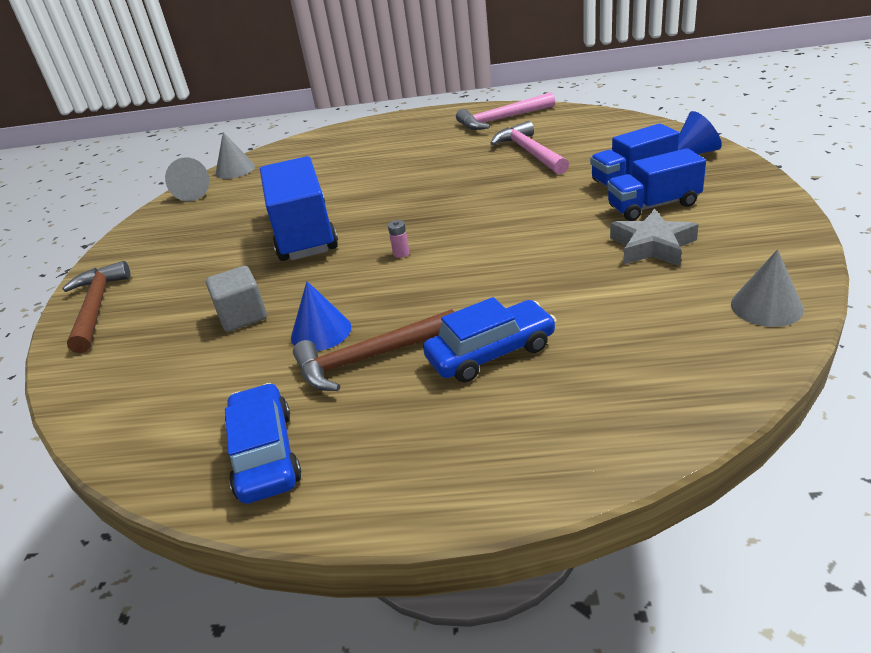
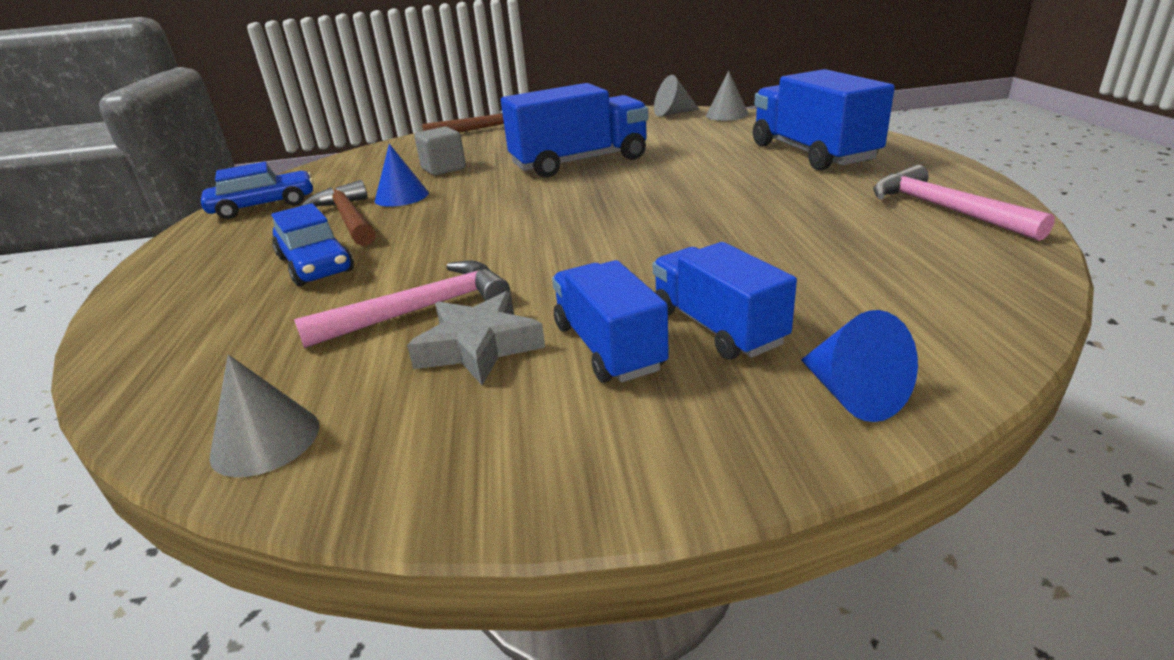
camera: 80 degrees right, 5 degrees down
pink battery [388,220,410,258] -> none
pink hammer [490,121,569,175] -> pink hammer moved to [294,261,510,348]
none -> blue truck [753,69,895,171]

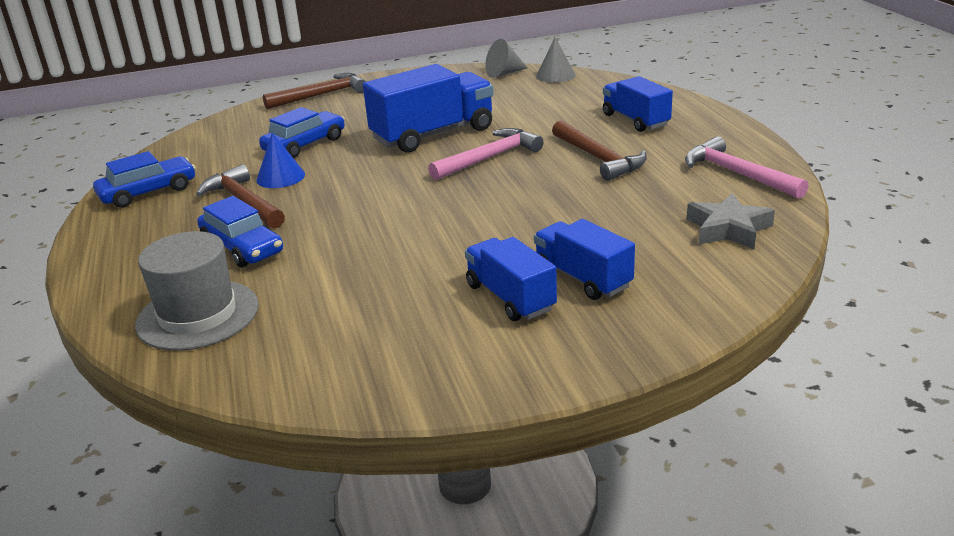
camera: 10 degrees left, 0 degrees up
grey cone [209,355,319,477] -> none
pink hammer [294,261,510,348] -> pink hammer moved to [428,128,543,180]
grey star [407,291,545,385] -> grey star moved to [687,193,775,249]
grey cube [414,127,466,176] -> blue car [259,107,345,158]
blue truck [753,69,895,171] -> blue truck [603,76,673,132], size x0.63
blue cone [801,310,918,422] -> none
none -> grey hat [135,231,259,351]
none -> brown hammer [552,121,647,181]

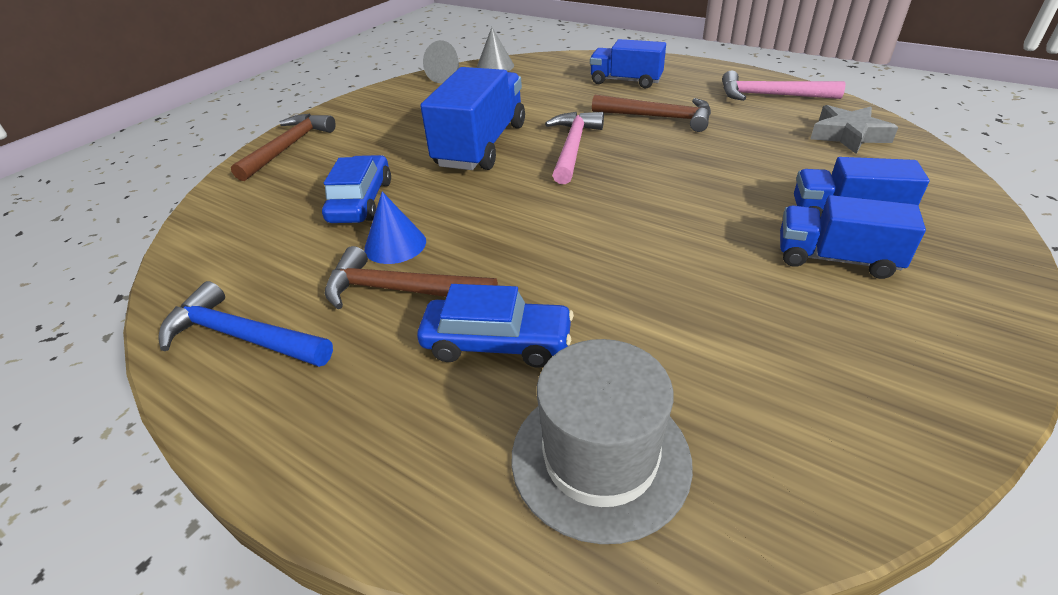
camera: 40 degrees left, 10 degrees up
blue car [93,151,196,208] -> blue hammer [158,281,333,367]

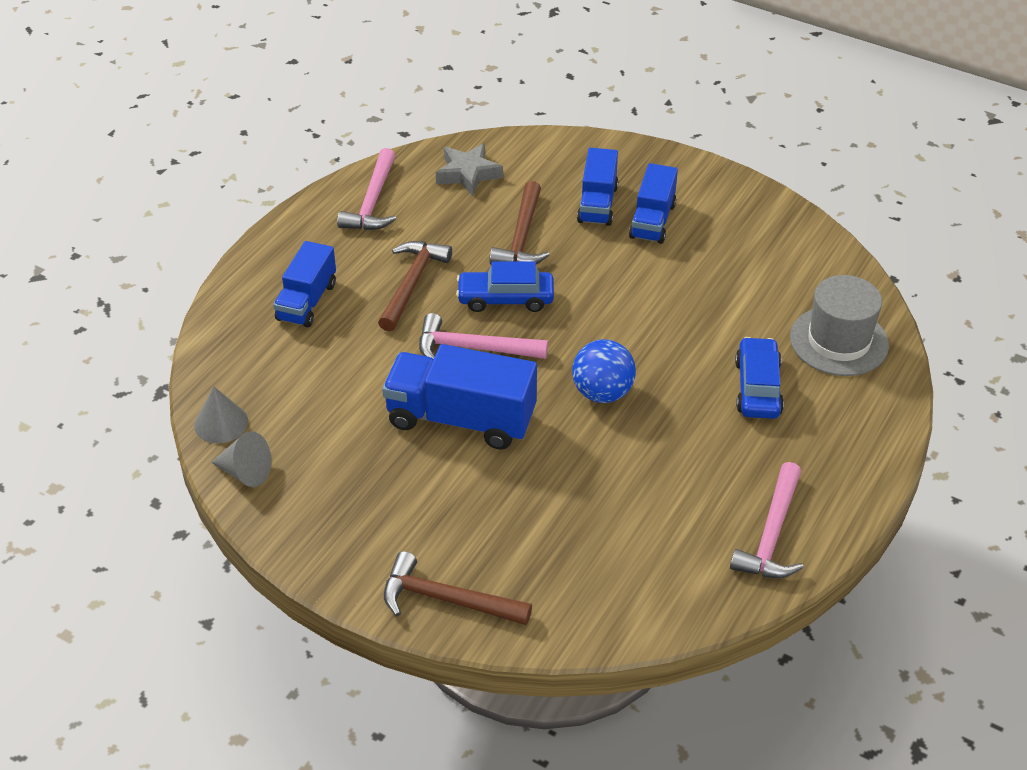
camera: 95 degrees left, 5 degrees up
blue hammer [158,281,333,367] -> pink hammer [730,462,803,578]
blue car [322,155,391,223] -> blue car moved to [456,262,554,312]
brown hammer [325,246,498,309] -> brown hammer moved to [490,181,549,265]
blue cone [364,192,426,264] -> none
none -> blue ball [572,339,636,403]

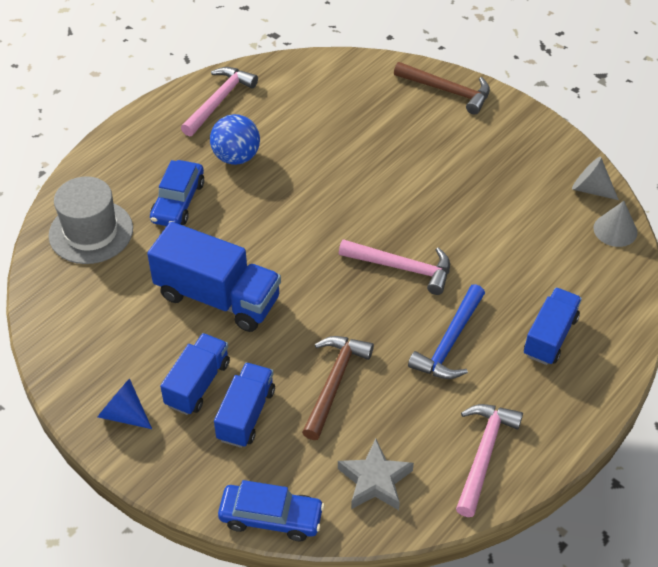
camera: 170 degrees left, 5 degrees up
brown hammer [378,241,452,331] -> blue hammer [408,284,485,379]
blue truck [382,344,537,450] -> blue truck moved to [147,222,281,332]
blue car [456,262,554,312] -> blue car moved to [218,480,324,541]
blue ball [572,339,636,403] -> blue ball moved to [210,114,260,165]
none -> blue cone [98,378,152,429]

